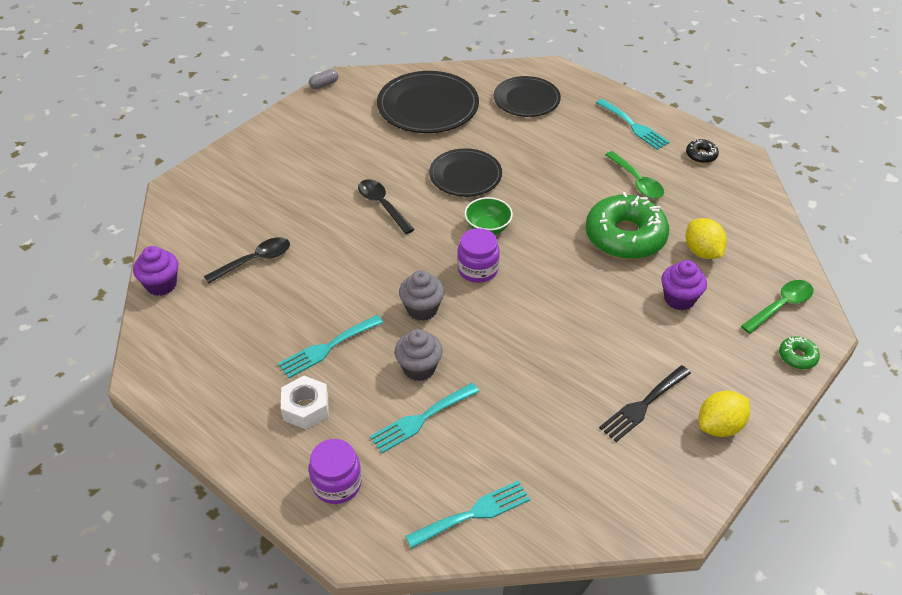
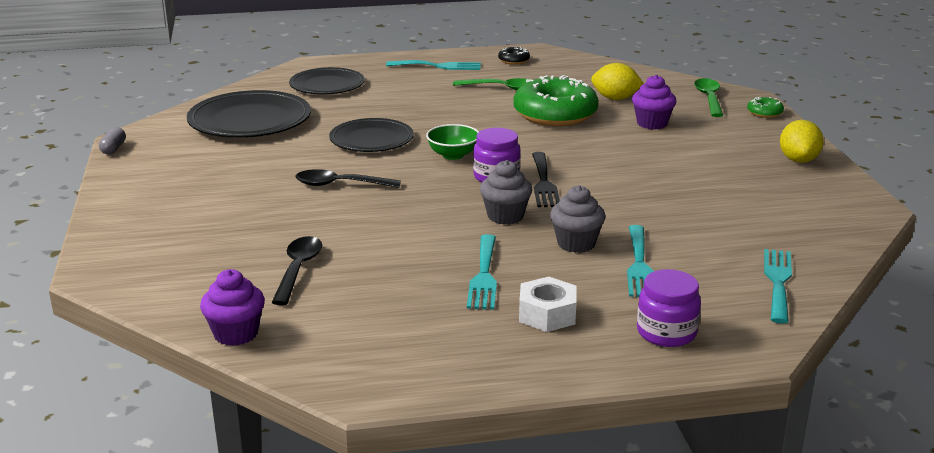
camera: 50 degrees left, 20 degrees down
black fork [599,365,691,442] -> black fork moved to [532,152,560,207]

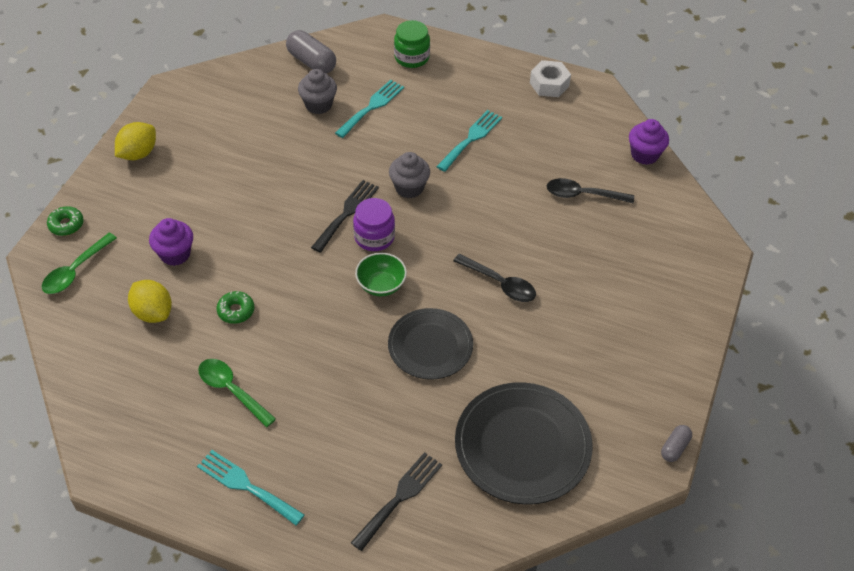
camera: 150 degrees left, 25 degrees up
black spoon [271,236,323,305] -> black spoon turned 60 degrees clockwise [547,178,634,203]
black plate [289,67,365,95] -> black fork [351,452,442,551]
black donut [498,47,530,64] -> none
green donut [513,75,599,126] -> green donut [216,291,254,324], size x0.42
white nut [519,277,577,332] -> white nut moved to [530,60,571,97]
grey cupcake [550,185,606,253] -> grey cupcake moved to [298,69,337,114]
purple jar [637,269,701,347] -> green jar [394,20,430,68]
turquoise fork [764,249,792,324] -> grey capsule [286,30,336,74]

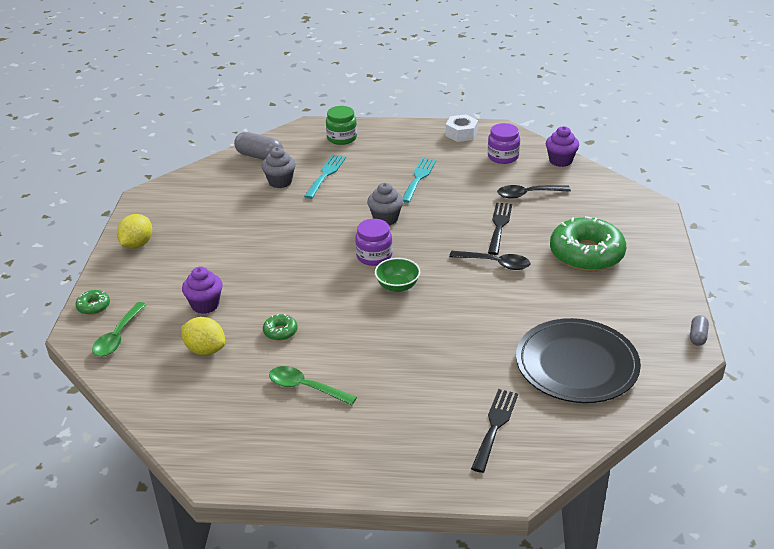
camera: 15 degrees left, 15 degrees down
turquoise fork [197,450,305,526] -> none
black fork [311,180,379,253] -> black fork moved to [488,203,512,255]
black plate [388,308,473,380] -> none
none -> purple jar [488,123,520,164]
none -> green donut [550,216,626,271]

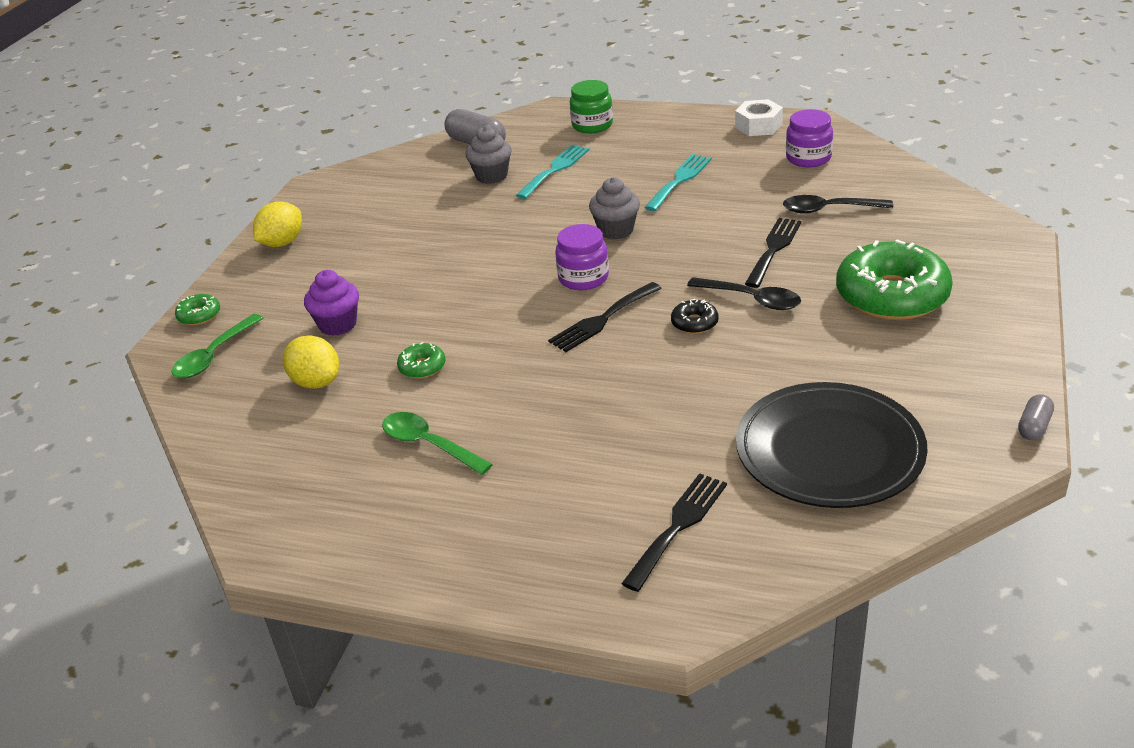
camera: 15 degrees right, 0 degrees up
green bowl [375,258,420,292] -> black fork [548,282,662,352]
purple cupcake [546,126,579,167] -> none
none -> black donut [671,299,719,334]

